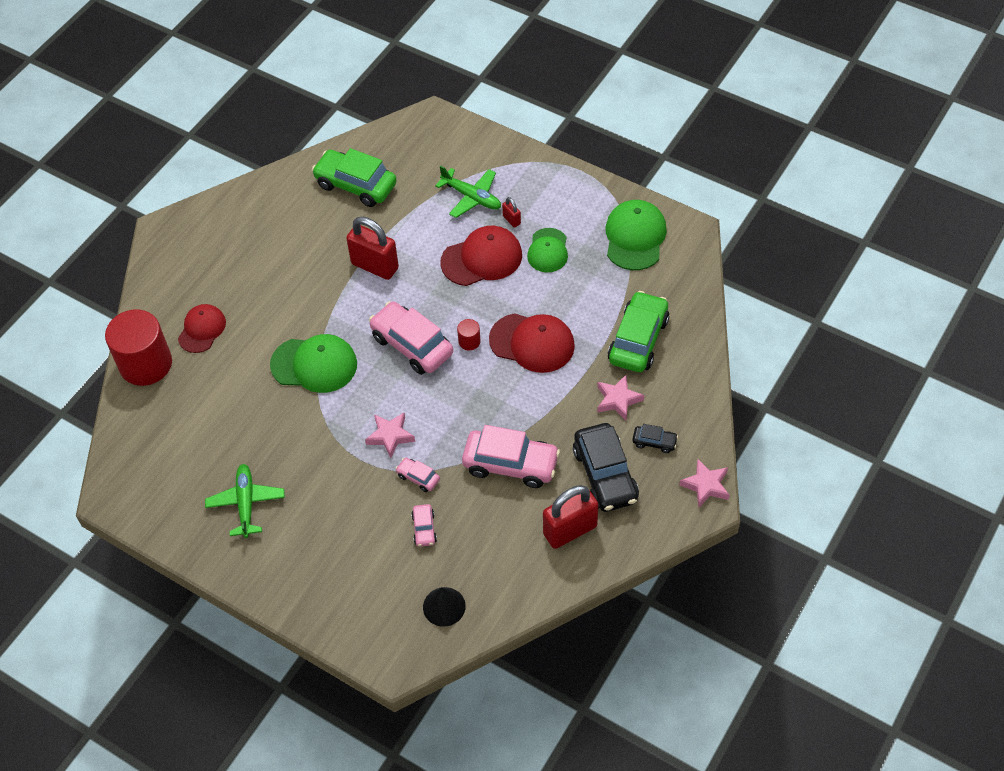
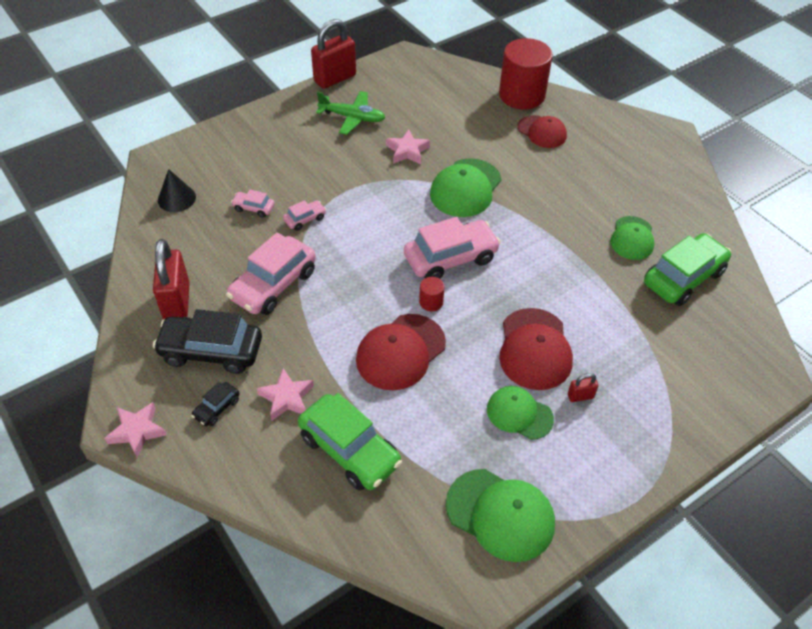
camera: 110 degrees right, 5 degrees down
red padlock [346,217,399,280] -> red padlock moved to [311,19,356,89]
pink star [365,413,415,458] -> pink star moved to [386,129,430,164]
green plane [435,165,501,218] -> none
none -> green cap [610,216,654,260]

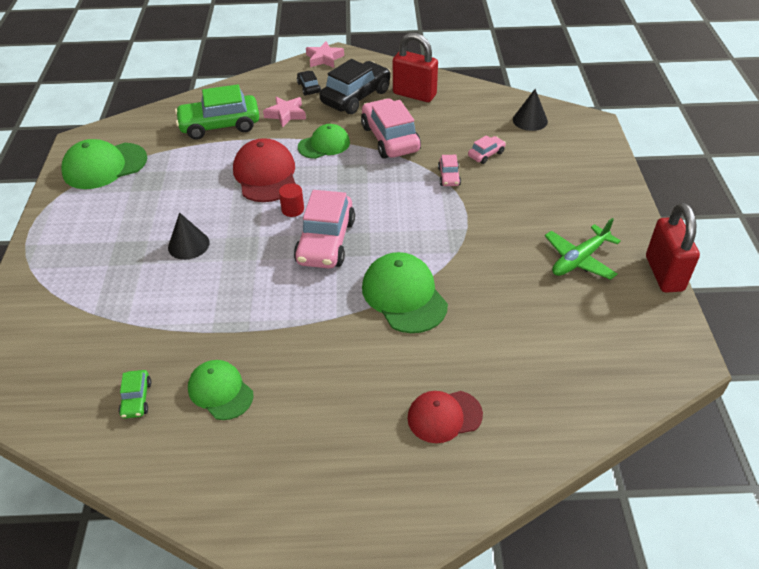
camera: 125 degrees right, 5 degrees down
pink star [386,129,430,164] -> none
green cap [487,386,554,440] -> green cap moved to [298,124,350,159]
red cylinder [499,38,553,109] -> none
red cap [499,308,573,390] -> black cone [168,213,210,260]
red padlock [568,373,598,402] -> none
green car [644,233,732,306] -> green car [119,370,151,419], size x0.47

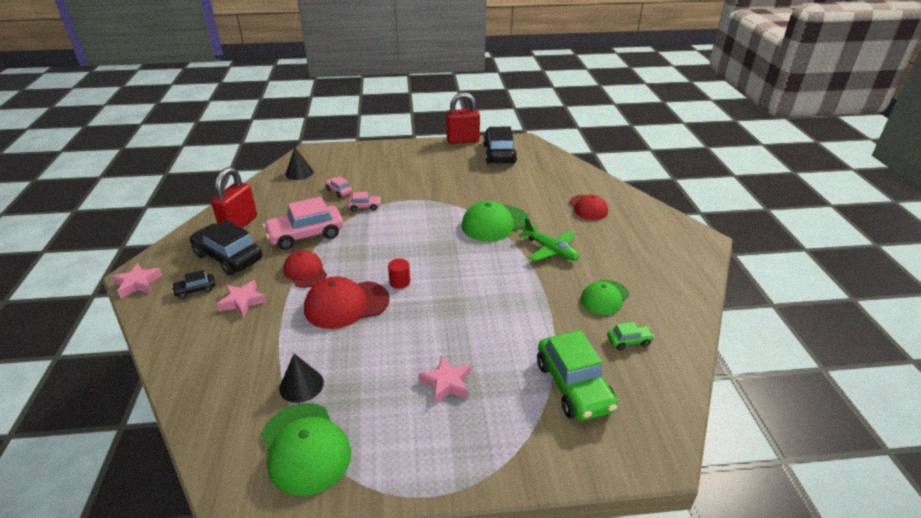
camera: 95 degrees left, 10 degrees down
black cone [168,213,210,260] -> black cone moved to [279,354,324,403]
green car [175,84,259,140] -> green car moved to [537,330,618,421]
pink car [294,190,355,268] -> none
green cap [298,124,350,159] -> red cap [283,250,327,288]
green plane [545,218,621,280] -> green plane moved to [518,218,579,261]
none -> pink star [419,356,471,404]
none -> black car [483,127,517,164]

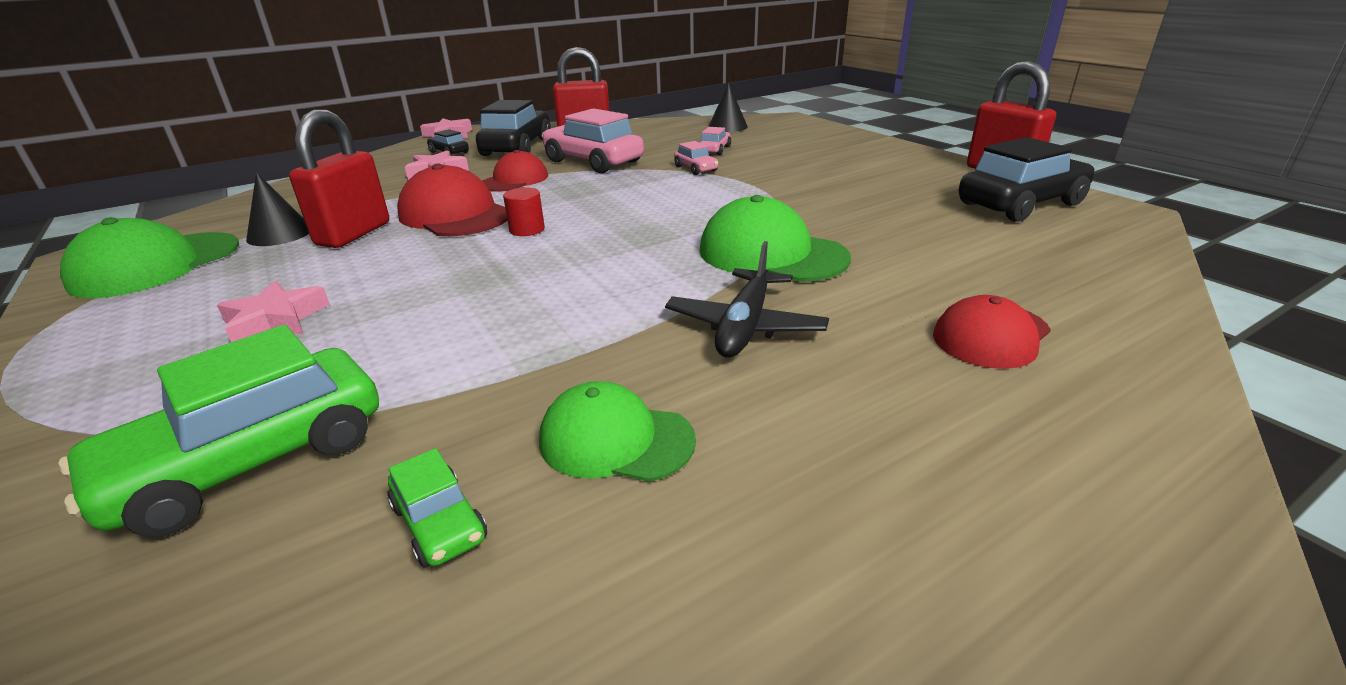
camera: 65 degrees right, 5 degrees down
green plane [518,218,579,261] -> black plane [665,241,829,357]
none -> red padlock [289,110,389,248]

